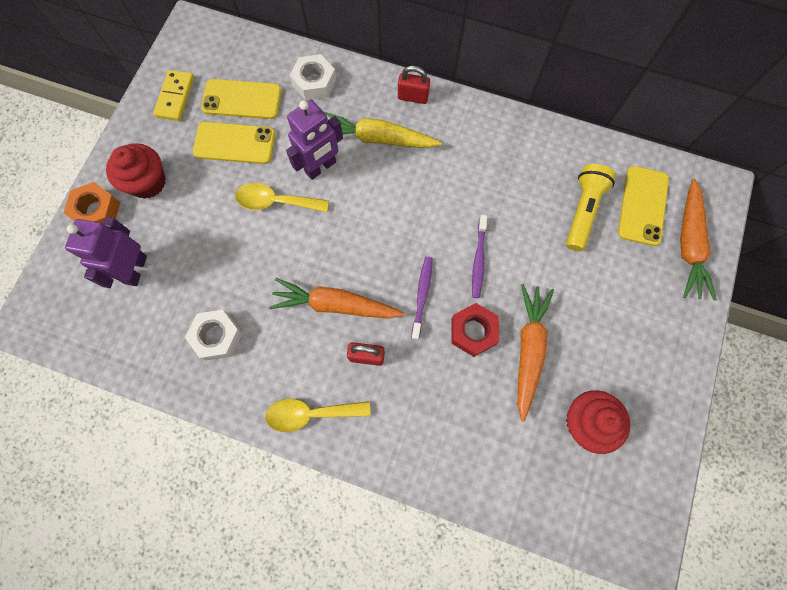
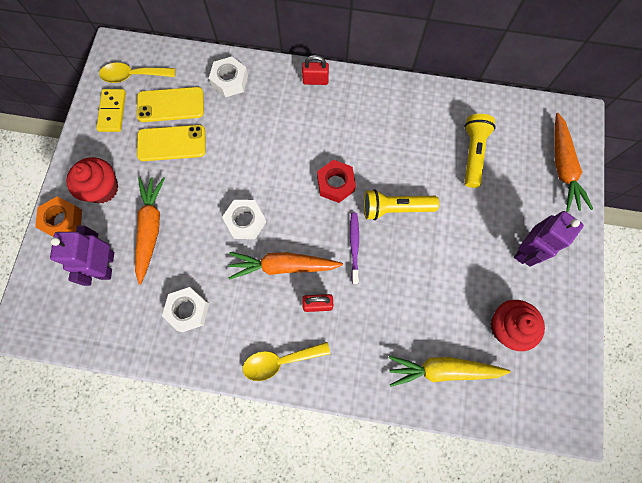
camera: 10 degrees left, 0 degrees up
yellow spoon [235,183,329,212] -> yellow spoon moved to [99,63,175,83]
purple robot [286,99,343,180] -> purple robot moved to [514,211,584,267]
yellow carrot [325,112,442,148] -> yellow carrot moved to [389,356,511,387]
red nut [452,303,499,357] -> red nut moved to [317,160,356,203]
purple toothbrush [472,215,487,298] -> yellow flashlight [364,189,439,220]
orange carrot [517,284,554,422] -> orange carrot moved to [135,177,165,285]
yellow phone [618,166,669,246] -> none
none -> white nut [222,200,266,239]

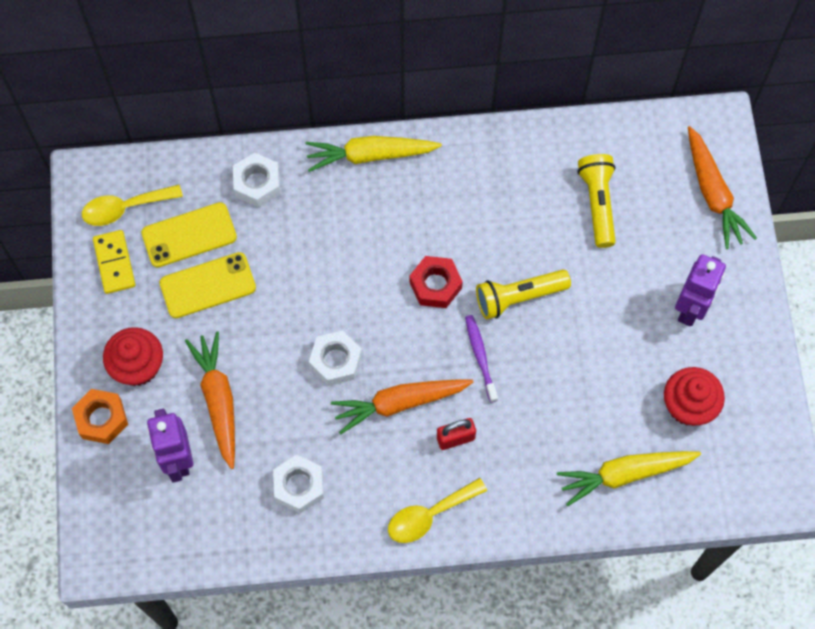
camera: 15 degrees left, 5 degrees down
red padlock [302,55,329,85] -> yellow carrot [305,136,442,172]

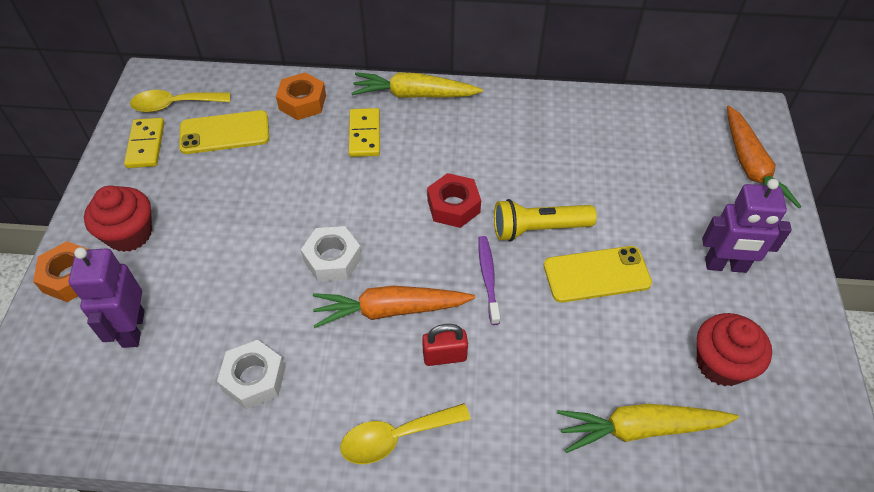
camera: 10 degrees right, 15 degrees down
yellow phone [160,252,256,318] -> yellow phone moved to [544,246,652,303]
orange carrot [185,331,235,469] -> none
white nut [233,153,280,207] -> orange nut [276,72,326,120]
yellow flashlight [577,154,616,248] -> none
purple robot [675,254,726,326] -> purple robot turned 60 degrees clockwise [702,179,792,273]
none -> yellow domino [349,108,380,157]

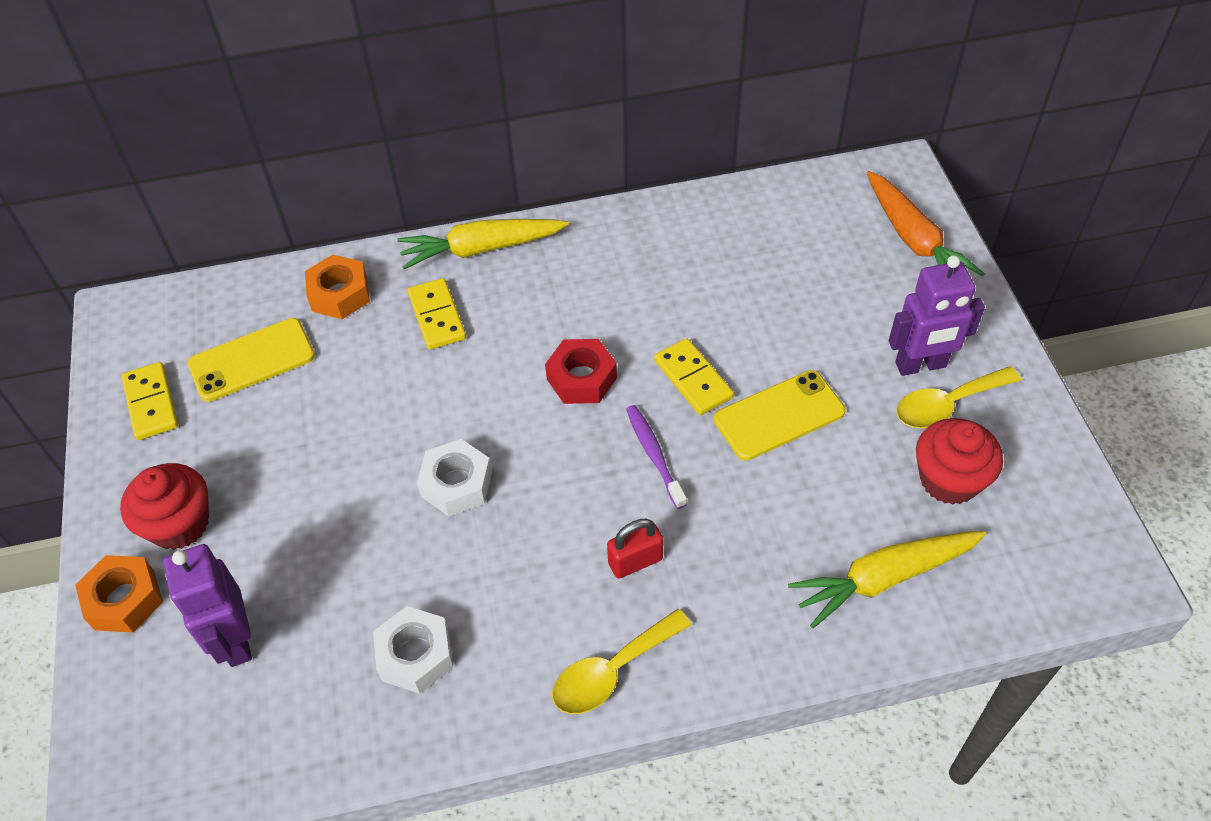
camera: 15 degrees left, 0 degrees up
yellow spoon [130,90,230,112] -> yellow spoon moved to [896,366,1021,428]
orange carrot [313,286,475,328] -> none
yellow flashlight [494,199,597,241] -> yellow domino [654,338,734,415]

